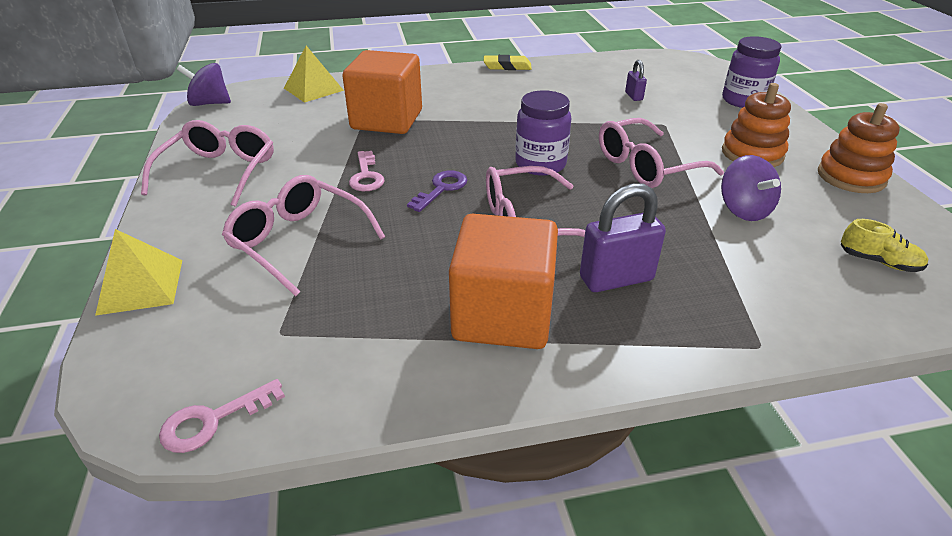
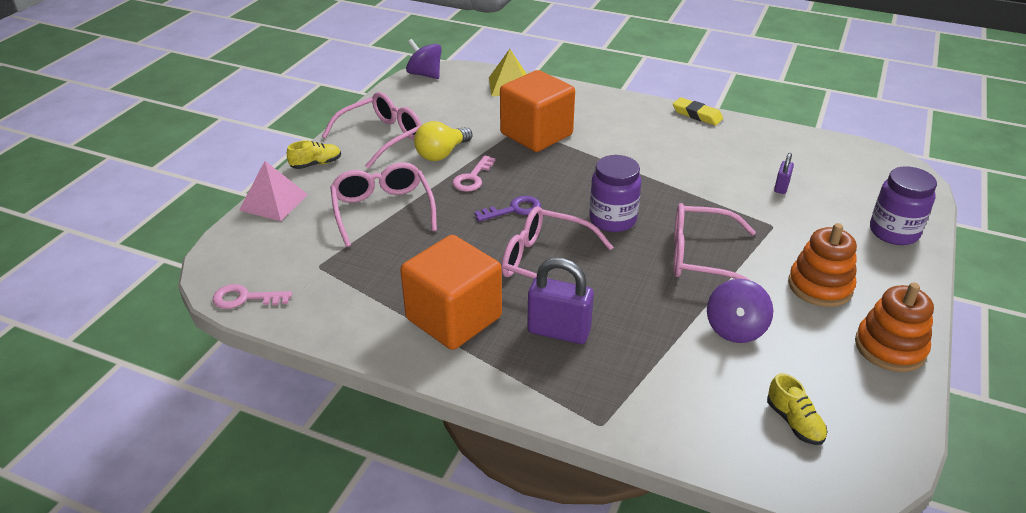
camera: 35 degrees right, 0 degrees up
yellow pyramid [95,229,182,316] -> pink pyramid [239,161,308,221]
none -> yellow shoe [287,140,341,169]
none -> yellow light bulb [414,121,472,161]

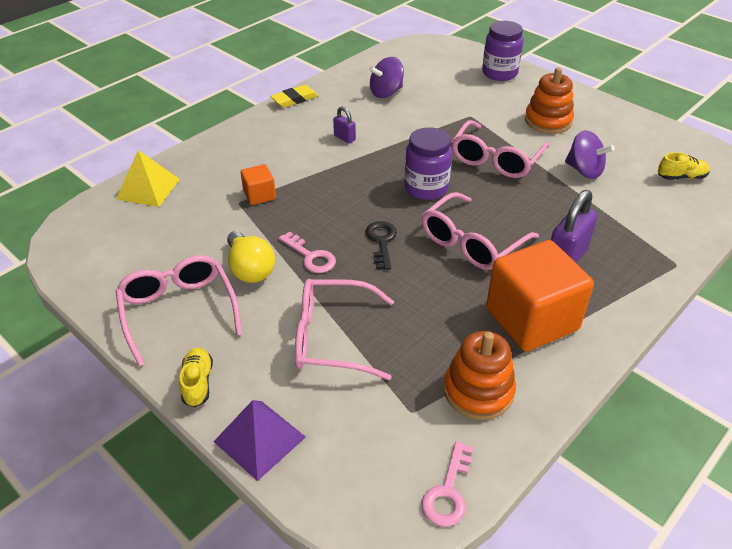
camera: 70 degrees left, 5 degrees up
pink pyramid [239,161,308,221] -> purple pyramid [213,400,306,481]
purple spinning top [406,39,442,79] -> purple spinning top moved to [369,57,404,98]
purple key [475,196,541,222] -> black key [365,221,397,270]
orange cube [500,70,575,152] -> orange cube [240,164,276,205], size x0.46
purple padlock [774,153,794,194] -> purple padlock moved to [333,107,356,143]
orange stacking toy [855,282,934,372] -> orange stacking toy moved to [443,331,516,420]

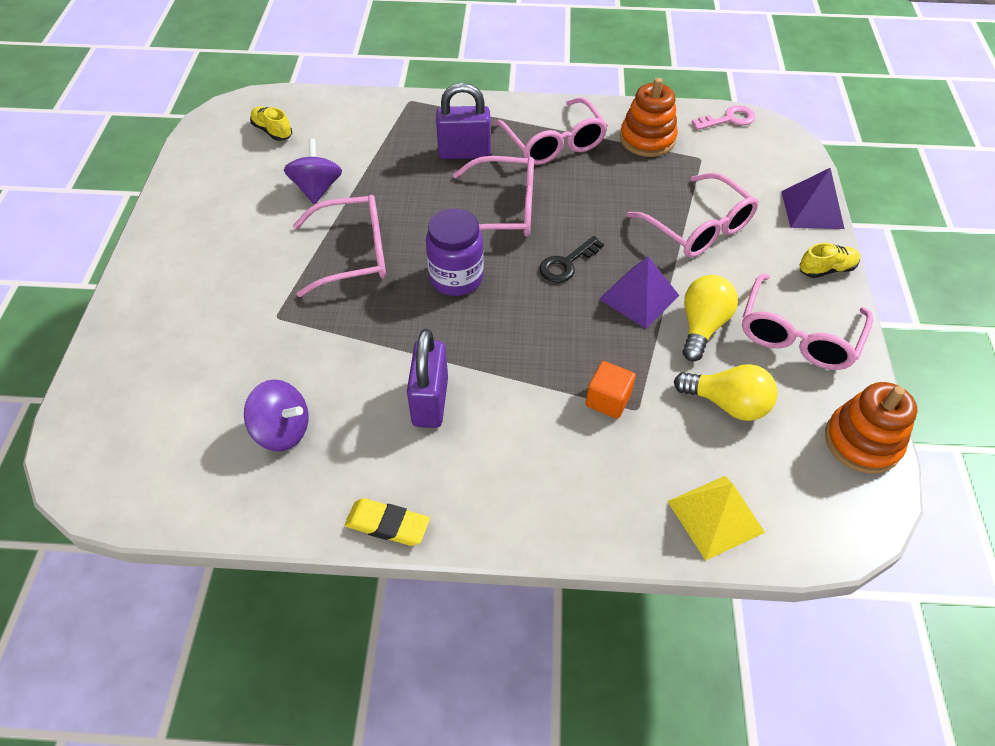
camera: 130 degrees left, 10 degrees up
yellow shoe [179,347,213,407] -> yellow shoe turned 150 degrees counterclockwise [800,243,860,278]
pink key [279,231,336,273] -> purple pyramid [599,257,680,329]
purple padlock [333,107,356,143] -> purple padlock [407,329,448,428], size x1.94
purple jar [482,21,524,81] -> none
orange cube [486,240,594,352] -> pink glasses [494,97,608,165]
orange stacking toy [525,67,574,134] -> orange stacking toy moved to [825,382,917,474]
none -> yellow light bulb [674,364,778,421]

